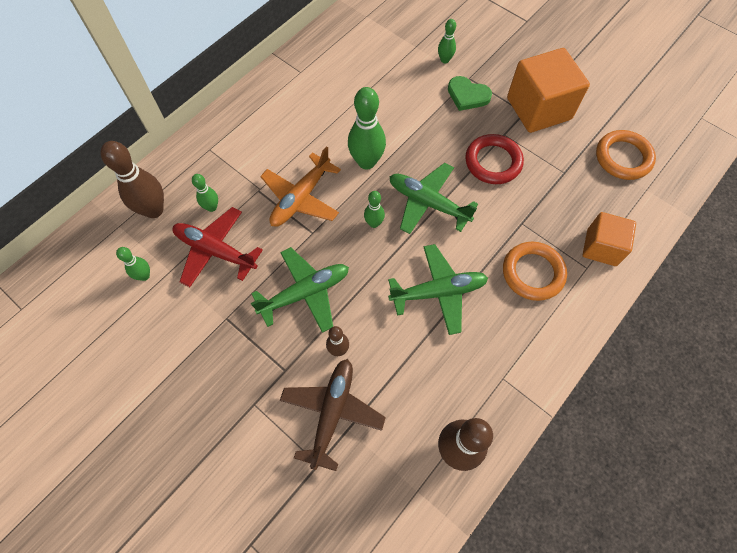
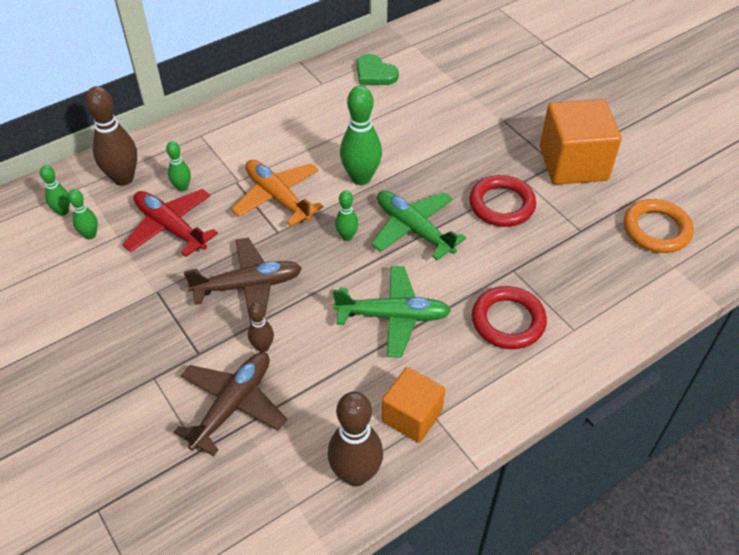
camera: 15 degrees right, 15 degrees down
green plane [251,247,349,333] -> brown plane [184,237,302,324]
orange plane [260,146,341,227] -> orange plane turned 90 degrees clockwise [231,160,323,227]
green bowling pin [438,19,456,63] -> green bowling pin moved to [40,165,70,216]
green heart [448,76,492,111] -> green heart moved to [357,54,399,85]
orange ring [503,242,567,301] -> red ring [472,286,547,349]
orange cube [583,212,636,266] -> orange cube moved to [382,367,445,443]

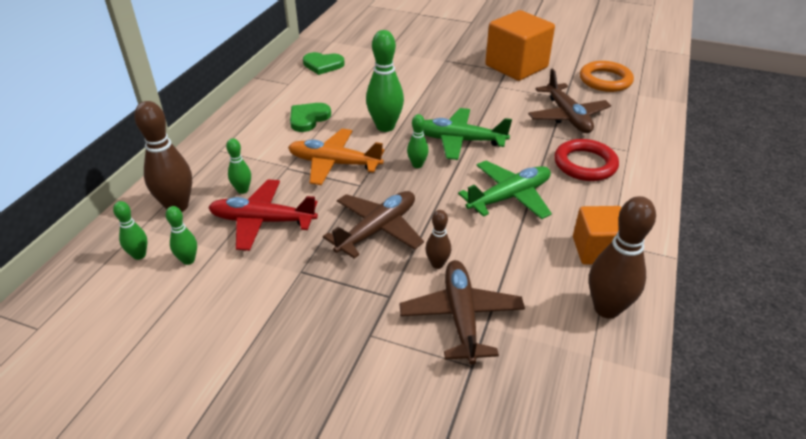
camera: 35 degrees left, 10 degrees down
red ring [469,175,536,227] -> none
none -> green heart [290,103,331,132]
none -> brown plane [528,69,611,133]

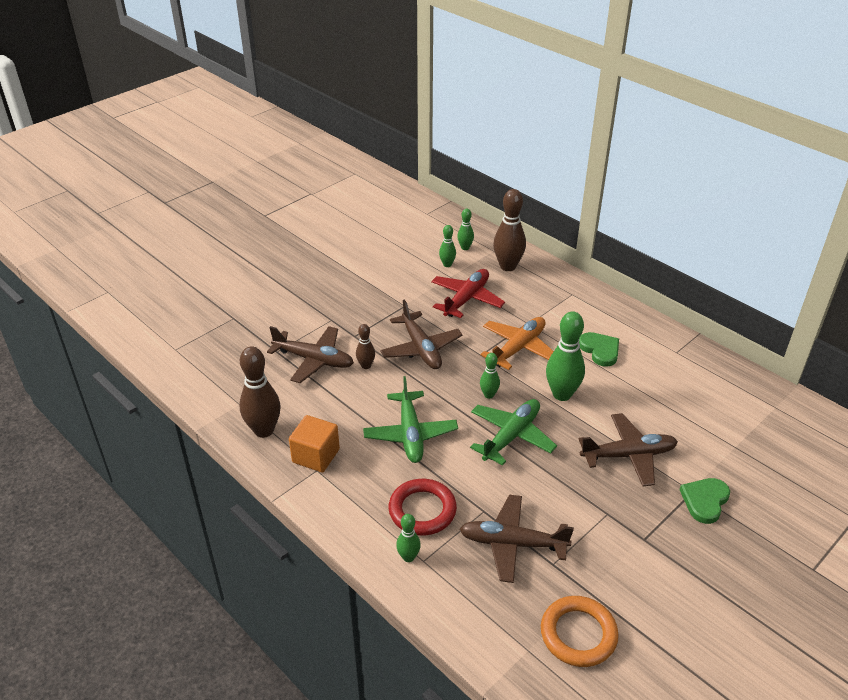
camera: 115 degrees right, 0 degrees up
green bowling pin [226,138,251,194] -> green bowling pin moved to [396,514,421,562]
green heart [303,52,345,75] -> green heart moved to [680,478,730,524]
orange cube [485,10,555,81] -> none
none -> brown plane [579,413,678,486]

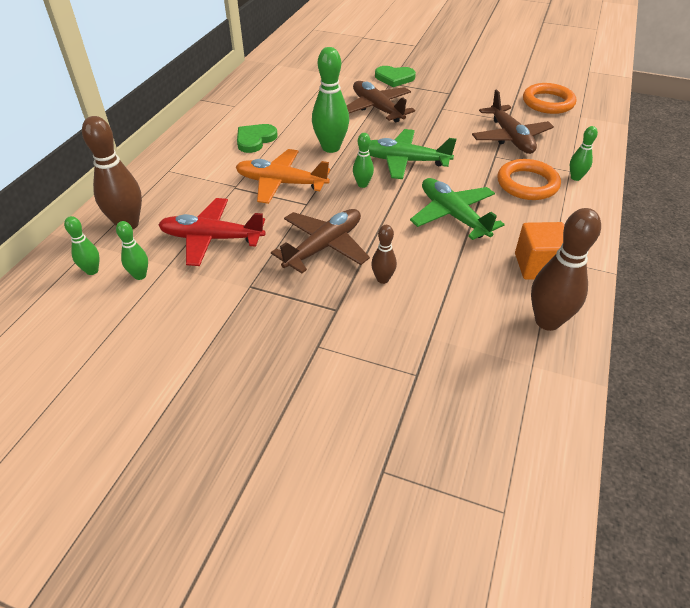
camera: 115 degrees left, 5 degrees up
brown plane [267,326,354,383] -> none
green plane [363,376,458,463] -> green plane turned 90 degrees counterclockwise [410,178,505,240]
red ring [388,479,457,535] -> orange ring [497,159,561,200]

